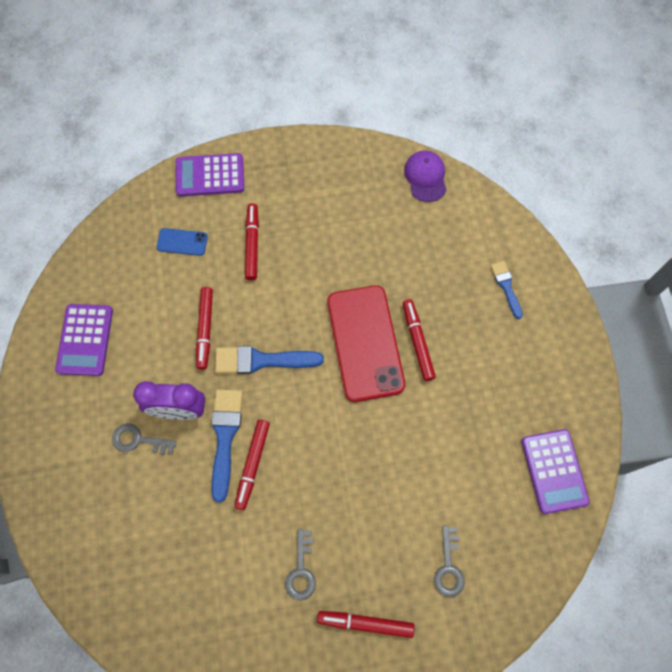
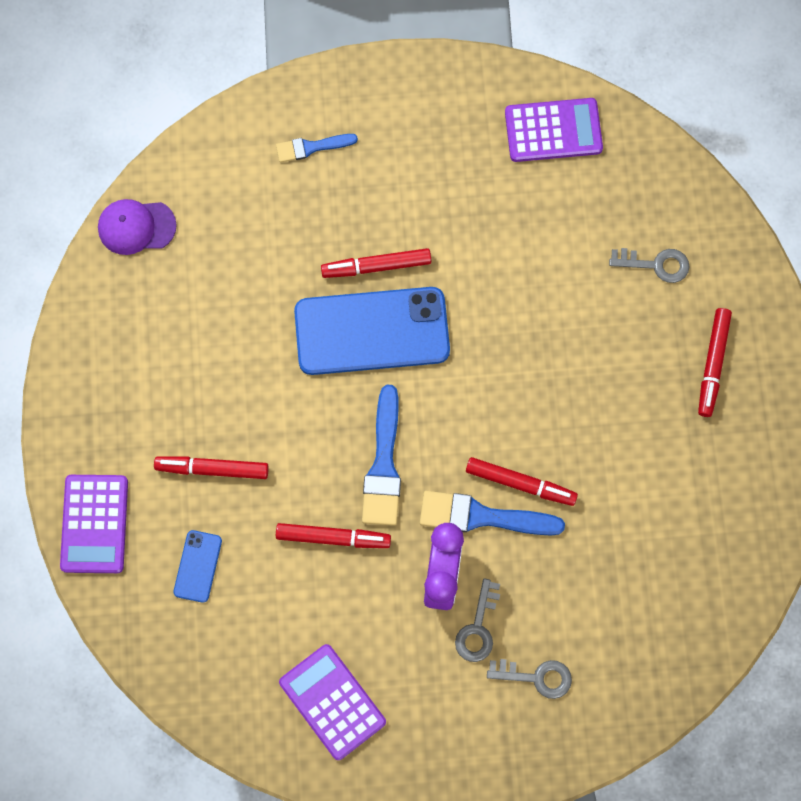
camera: 85 degrees left, 5 degrees up
purple calculator [55,304,113,376] -> purple calculator turned 135 degrees counterclockwise [279,644,386,760]
grey key [285,529,316,601] -> grey key moved to [487,659,572,699]
red phone [328,285,405,402] -> blue phone [294,287,450,375]

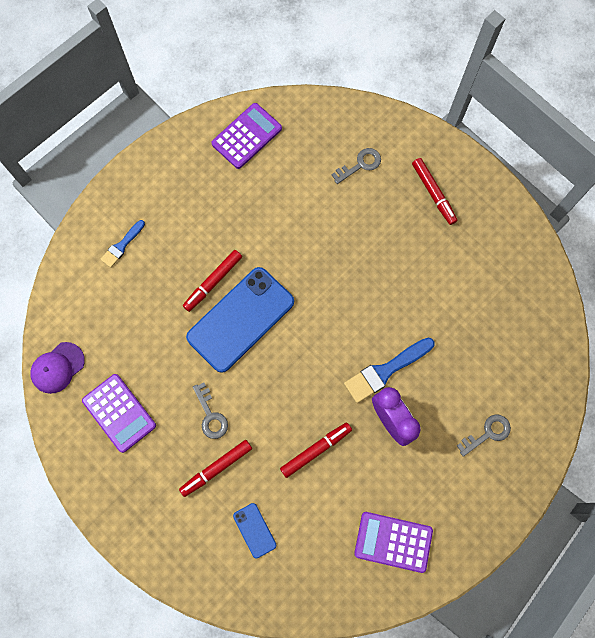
camera: 40 degrees left, 0 degrees up
purple calculator [60,475,128,573] -> purple calculator moved to [82,374,156,453]
blue brush [362,385,401,526] -> none
grey key [455,578,500,662] -> grey key moved to [193,383,228,439]
red marker [466,457,578,506] -> none

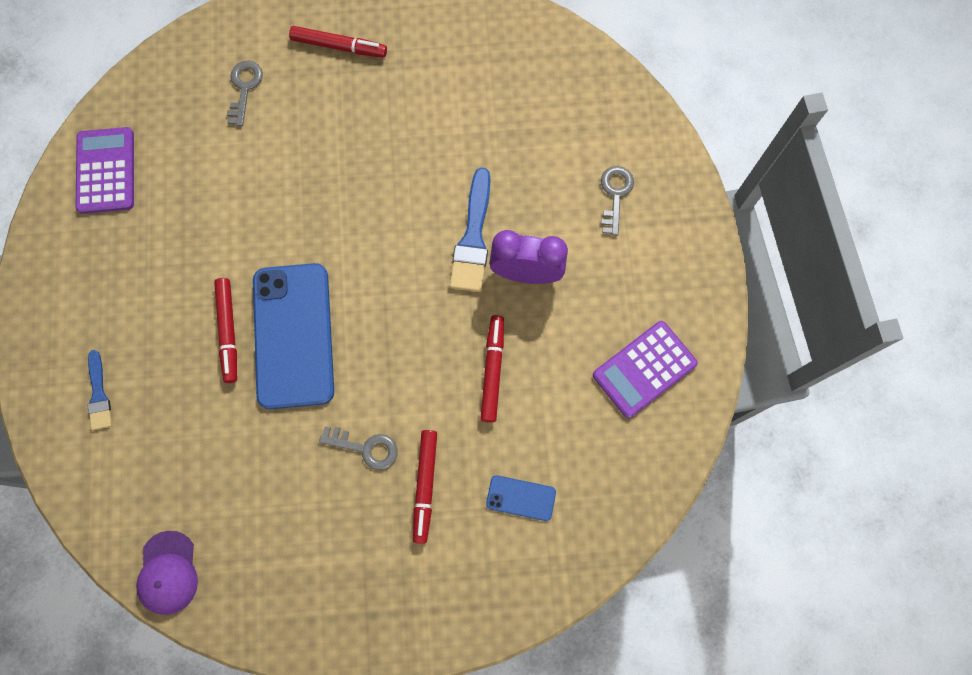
camera: 50 degrees left, 0 degrees up
purple calculator [82,374,156,453] -> none

